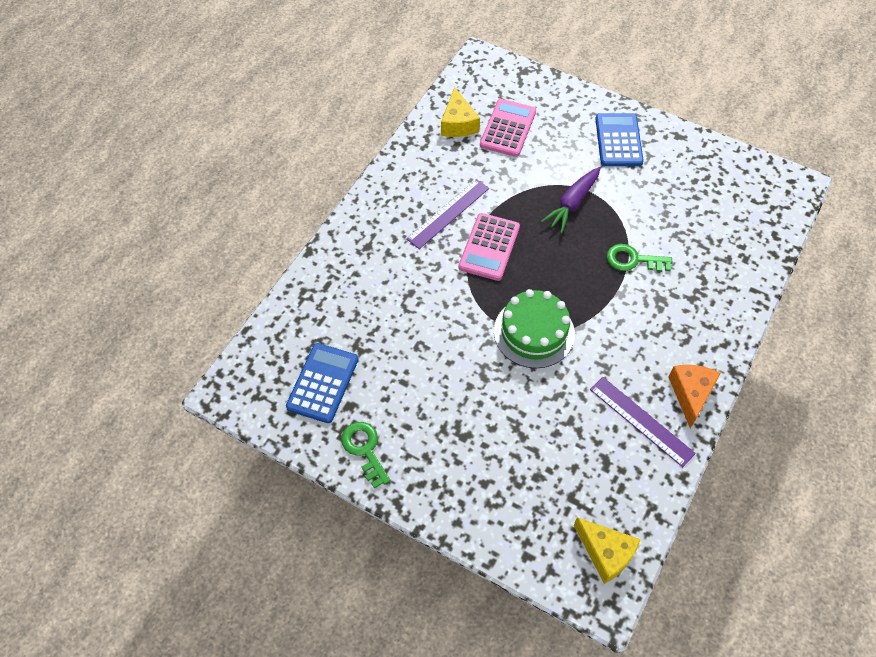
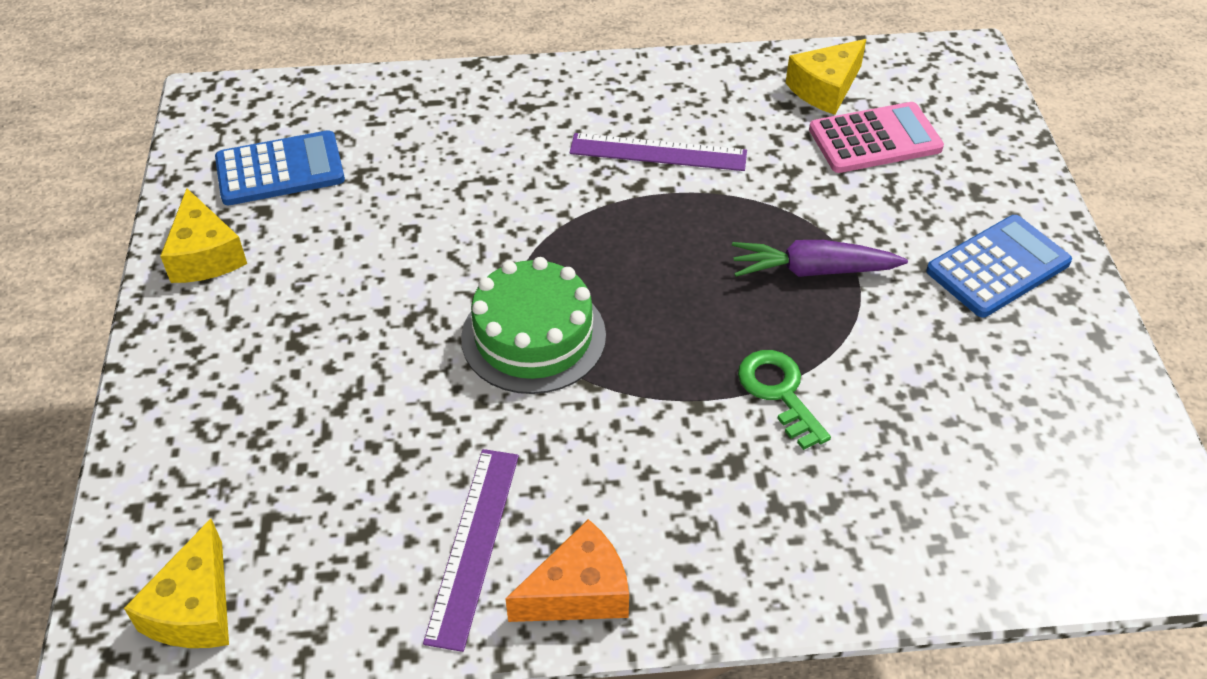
camera: 55 degrees right, 10 degrees down
green key [341,422,391,488] -> yellow cheese [160,188,247,283]
pink calculator [458,213,520,281] -> none

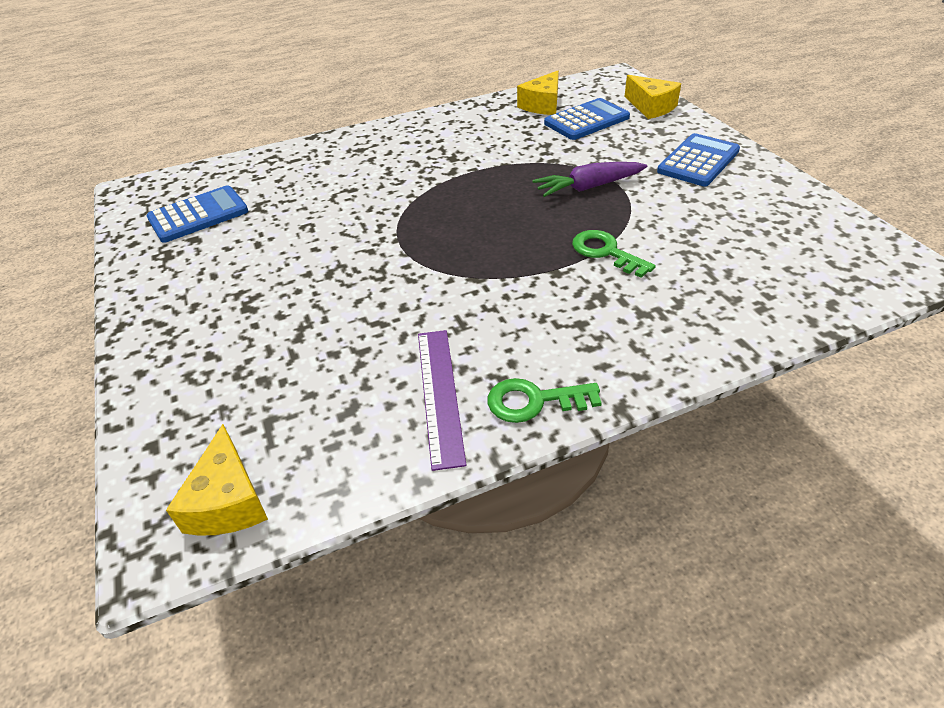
camera: 15 degrees left, 5 degrees down
yellow cheese [160,188,247,283] -> yellow cheese moved to [624,75,681,119]
green cake [461,257,606,394] -> none
orange cheese [505,519,629,622] -> green key [487,378,602,423]
purple ruler [570,133,747,171] -> none
pink calculator [809,102,944,173] -> blue calculator [544,98,630,140]

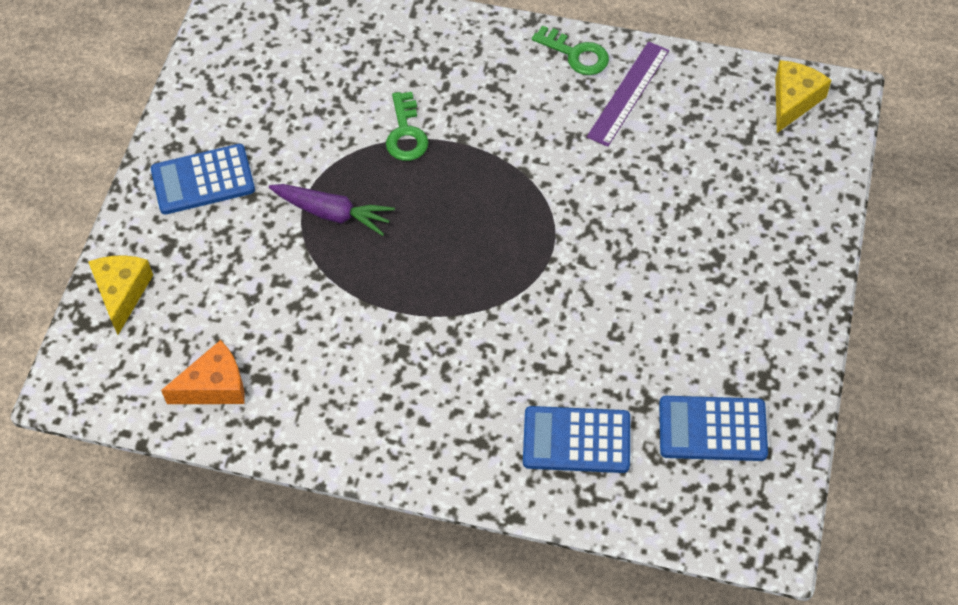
camera: 145 degrees left, 15 degrees up
yellow cheese [517,71,559,115] -> orange cheese [161,340,245,404]
blue calculator [544,98,630,140] -> blue calculator moved to [523,406,630,473]

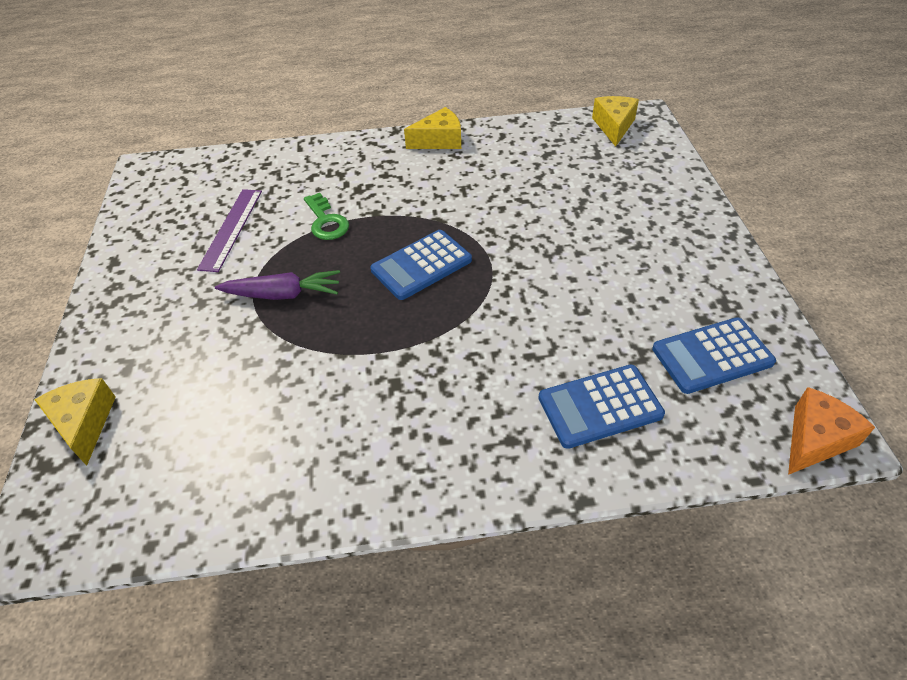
camera: 20 degrees left, 10 degrees down
blue calculator [151,144,255,215] -> blue calculator moved to [370,230,472,300]
orange cheese [161,340,245,404] -> orange cheese moved to [788,387,875,475]
green key [532,25,609,75] -> yellow cheese [404,107,461,149]
purple ruler [587,41,669,147] -> purple ruler moved to [197,189,262,272]

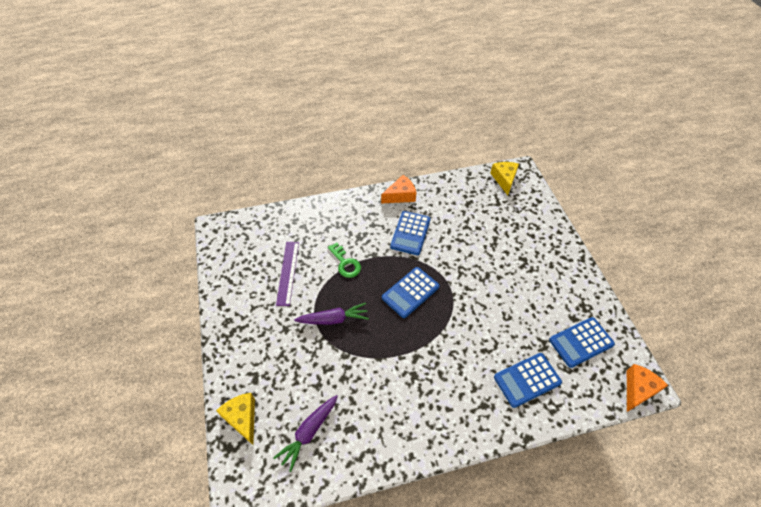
camera: 10 degrees left, 5 degrees up
yellow cheese [404,107,461,149] -> orange cheese [381,175,416,204]
none -> purple carrot [273,395,338,472]
none -> blue calculator [390,211,431,255]

